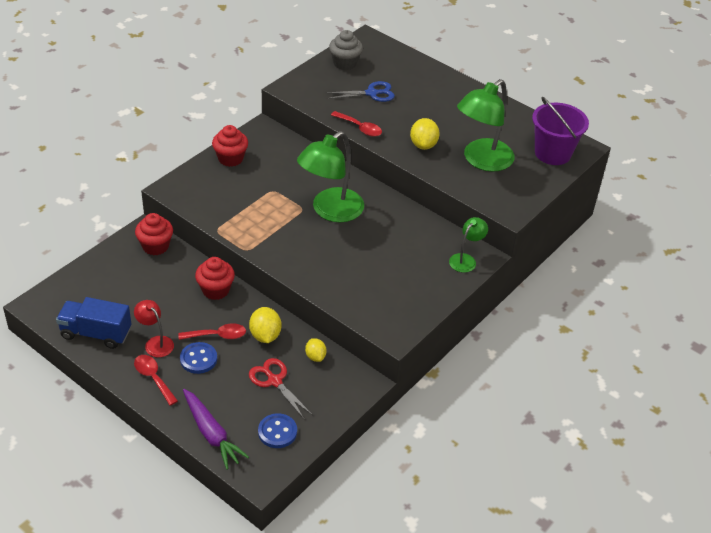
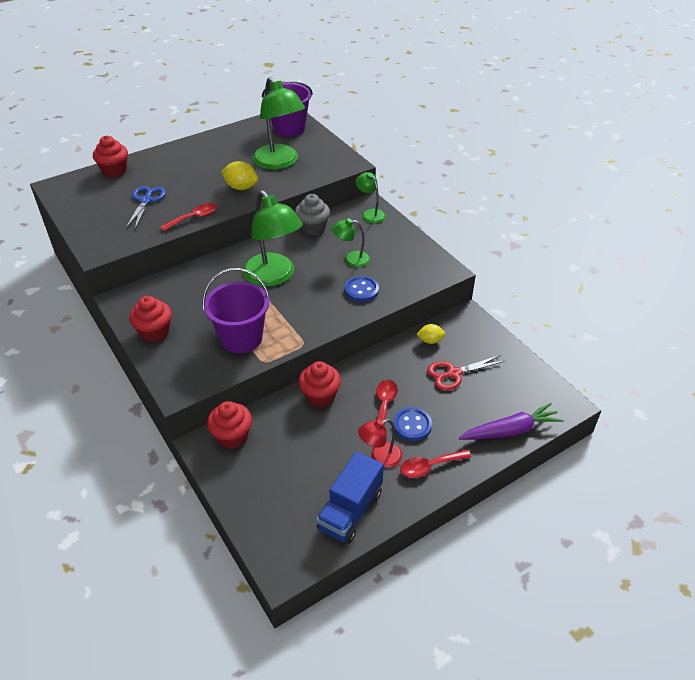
camera: 70 degrees left, 0 degrees up
yellow lemon [249,307,282,343] -> none
blue button [258,413,297,448] -> blue button moved to [345,276,379,302]
grey cupcake [329,30,363,70] -> grey cupcake moved to [295,194,330,236]
none -> red cupcake [93,136,128,178]
none -> purple bucket [202,268,270,353]
none -> green lamp [332,219,370,267]

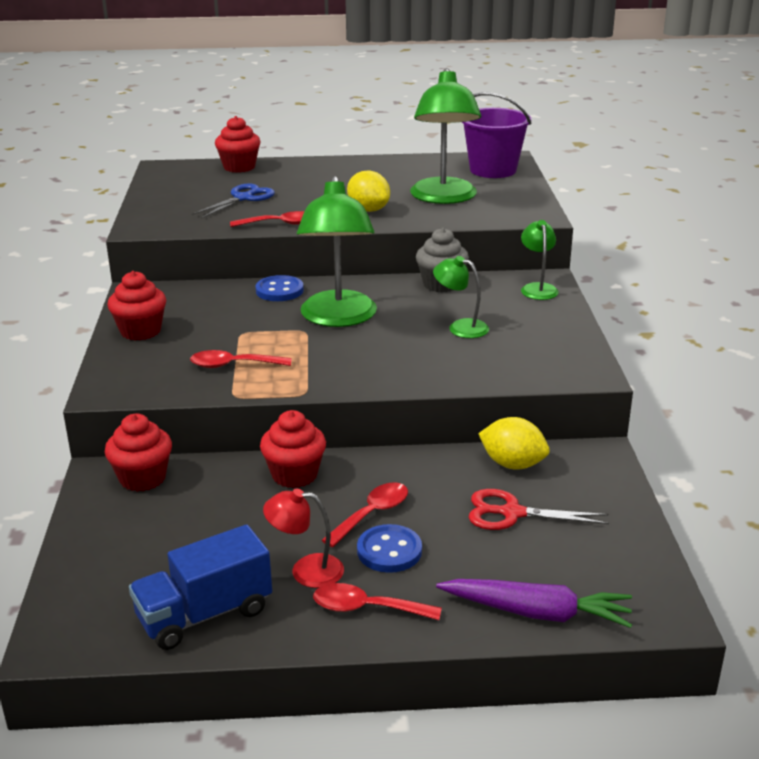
camera: 30 degrees right, 15 degrees down
purple bucket [202,268,270,353] -> red spoon [190,350,292,368]
blue button [345,276,379,302] -> blue button moved to [255,275,304,301]
yellow lemon [417,324,445,344] -> yellow lemon [478,417,550,470], size x1.56

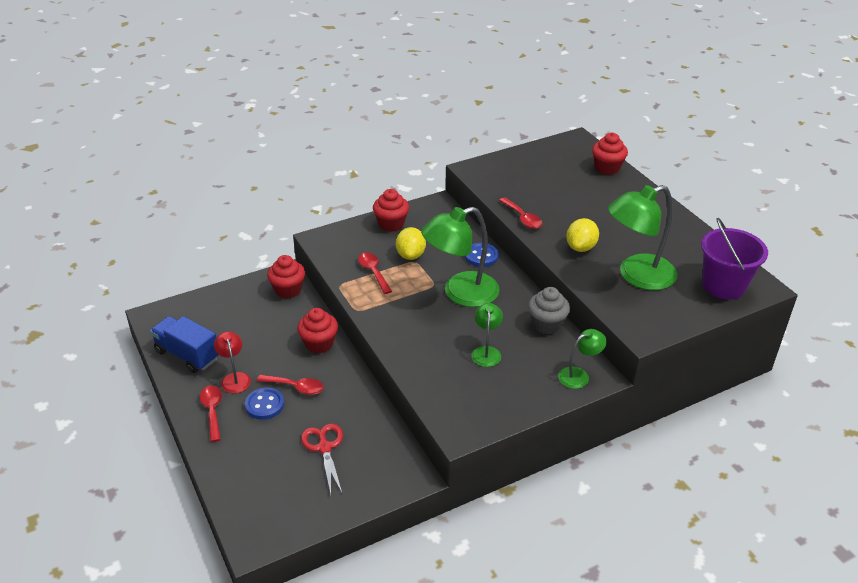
camera: 65 degrees right, 10 degrees up
blue scissors [192,183,275,219] -> none
purple carrot [436,579,632,628] -> none
yellow lemon [478,417,550,470] -> yellow lemon moved to [396,227,426,260]

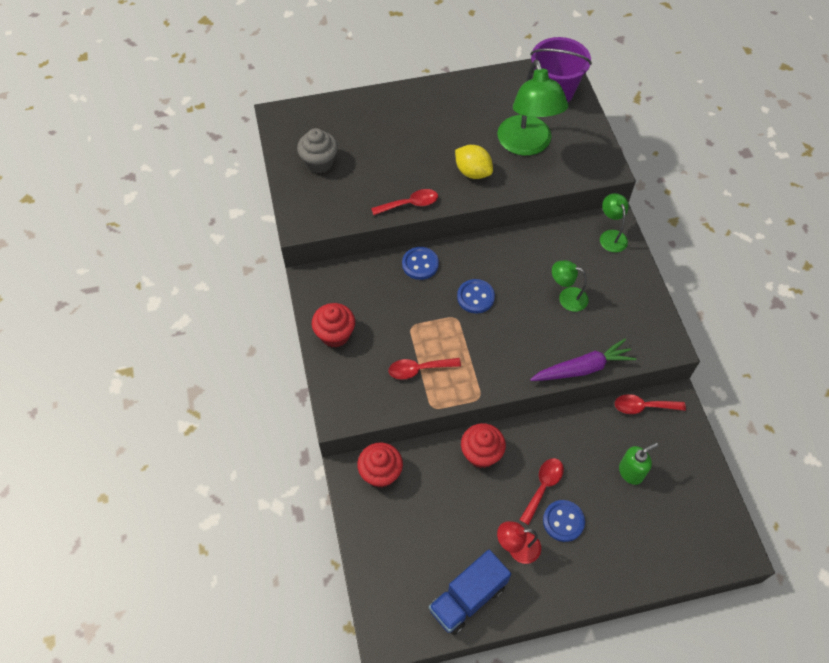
camera: 75 degrees left, 20 degrees up
red spoon [200,385,222,442] -> red spoon moved to [615,394,686,414]
red scissors [301,423,343,494] -> green soap dispenser [619,443,658,485]
yellow lemon [396,227,426,260] -> none
green lamp [421,207,500,307] -> blue button [457,279,495,313]
grey cupcake [528,287,570,334] -> grey cupcake moved to [297,128,338,173]
red cupcake [592,133,628,175] -> none
none -> purple carrot [530,339,636,381]

